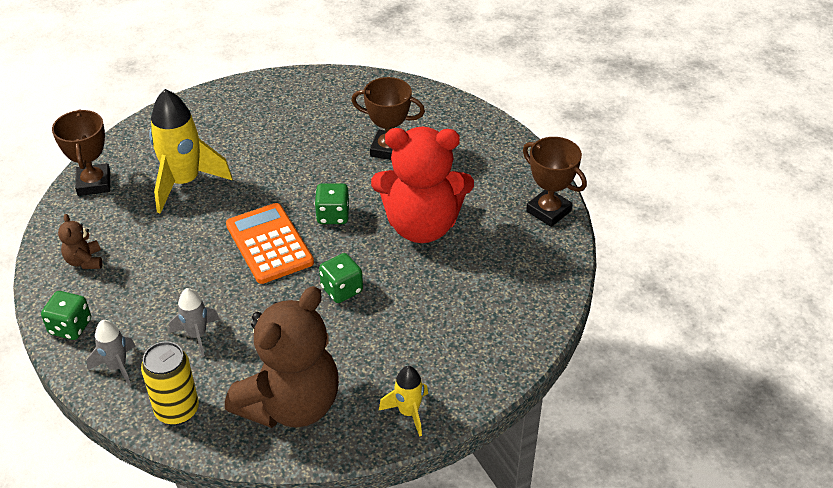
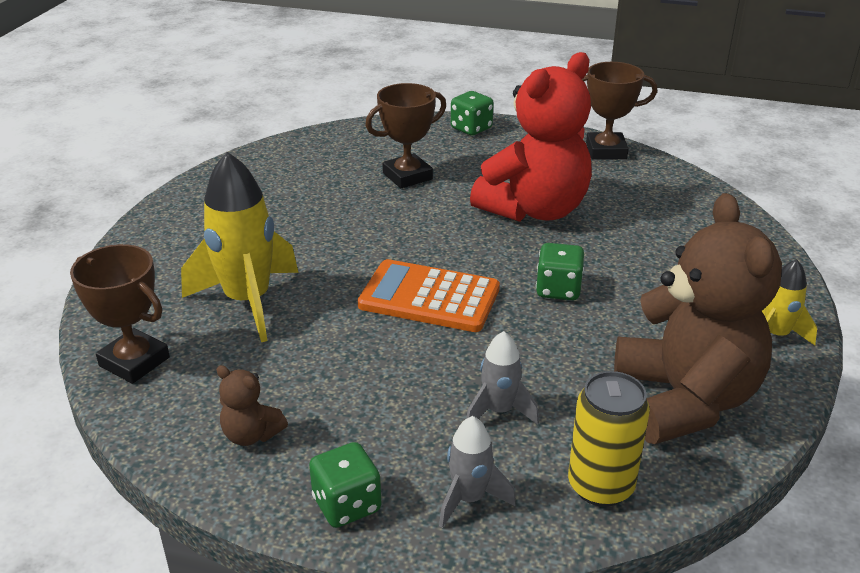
camera: 45 degrees left, 10 degrees down
green dice [315,183,350,224] -> green dice moved to [451,91,494,136]

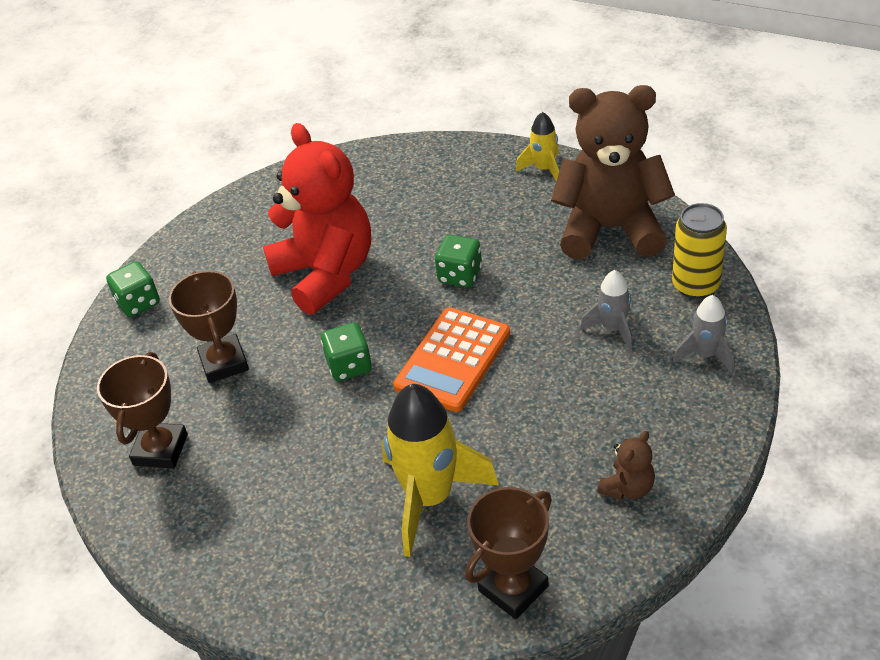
camera: 75 degrees left, 10 degrees up
green dice [309,442,381,528] -> green dice moved to [321,323,372,381]
brown trophy [582,62,657,160] -> brown trophy moved to [97,352,188,469]

